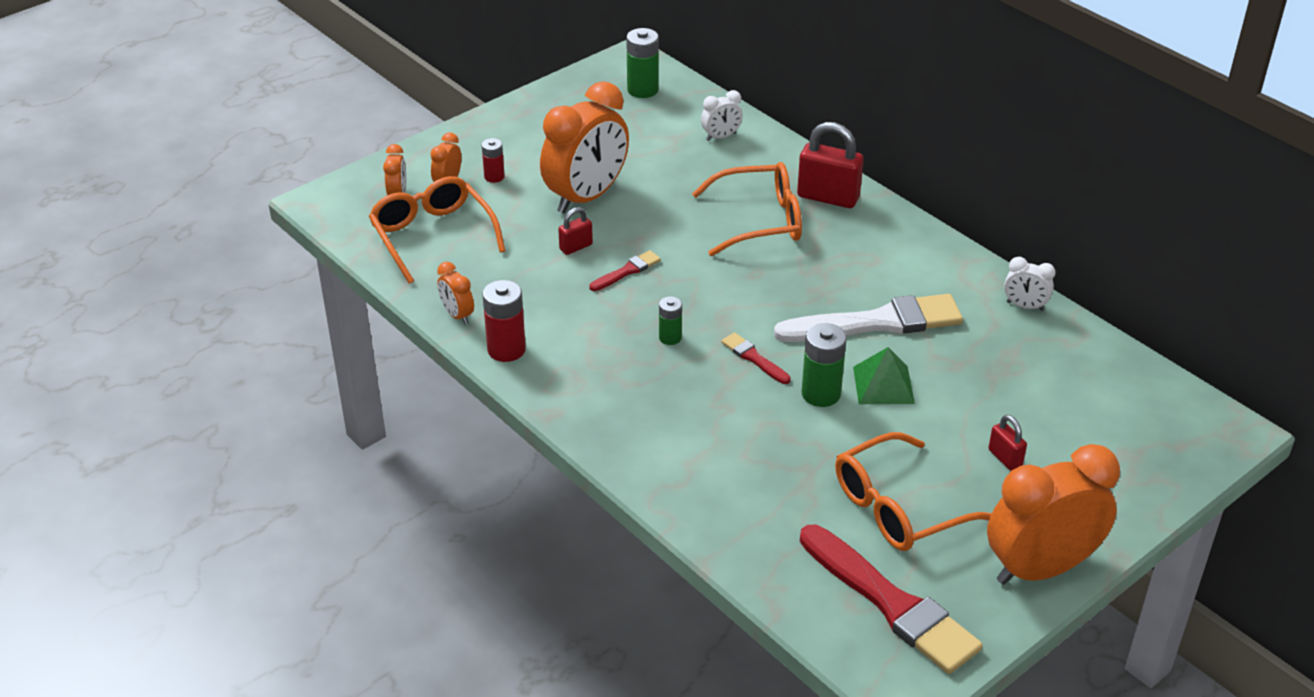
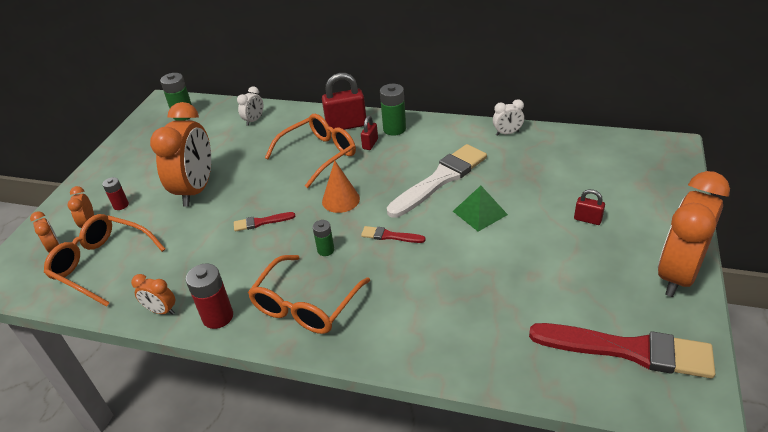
camera: 30 degrees left, 0 degrees up
red padlock [558,207,593,255] -> red padlock moved to [361,116,378,150]
red brush [589,250,661,291] -> red brush turned 120 degrees counterclockwise [234,212,295,232]
green battery [802,323,846,407] -> green battery moved to [380,84,406,136]
orange glasses [835,432,992,551] -> orange glasses moved to [248,255,370,334]
none -> orange cone [322,160,360,213]

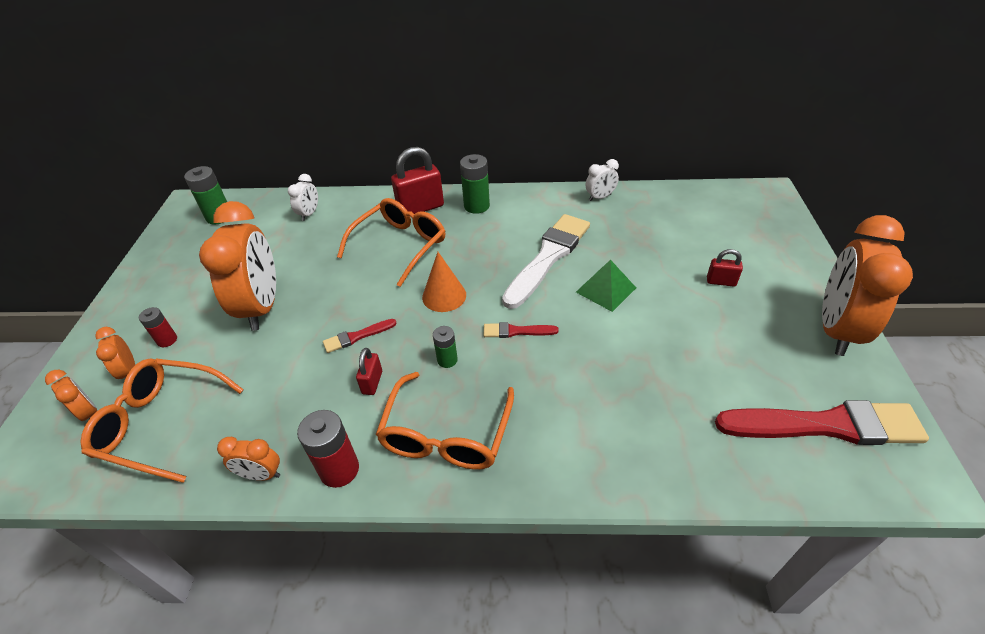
camera: 15 degrees left, 5 degrees up
red padlock [361,116,378,150] -> red padlock moved to [356,348,382,395]

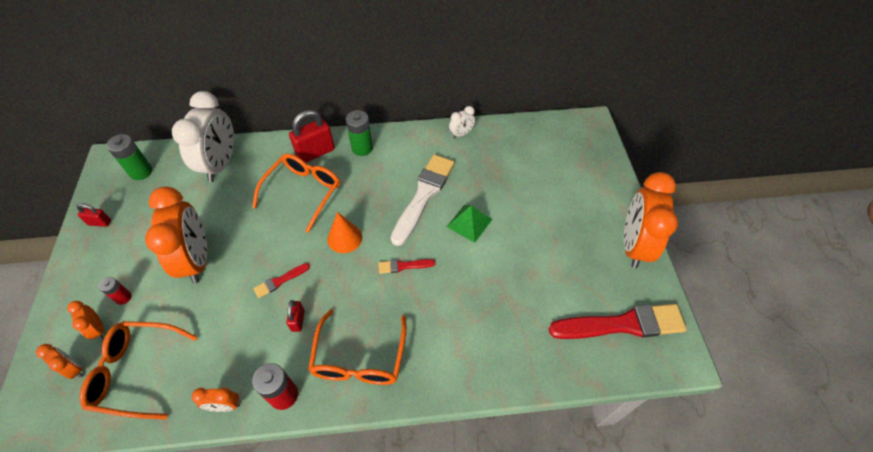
camera: 10 degrees left, 10 degrees up
white clock [288,174,318,221] -> white clock [172,91,234,182], size x2.25
green battery [433,326,458,368] -> none
red padlock [707,249,743,287] -> red padlock moved to [77,203,111,227]

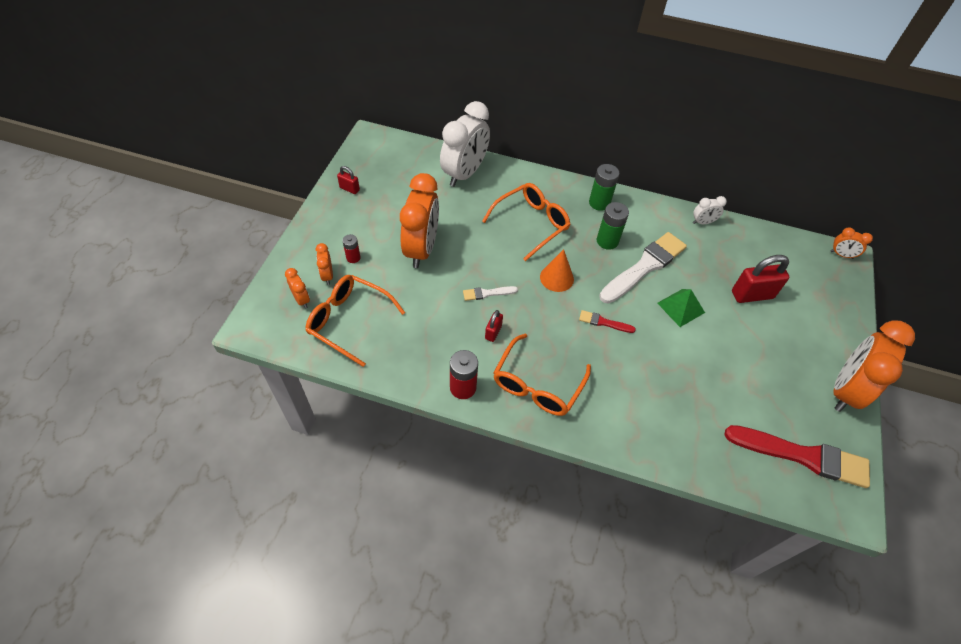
camera: 20 degrees right, 0 degrees up
green battery [107,134,152,180] -> green battery moved to [597,202,629,250]
orange clock [192,387,240,412] -> orange clock moved to [830,227,873,259]
red brush [253,263,310,298] -> white brush [463,286,518,301]
red padlock [289,110,335,163] -> red padlock moved to [732,255,789,303]

